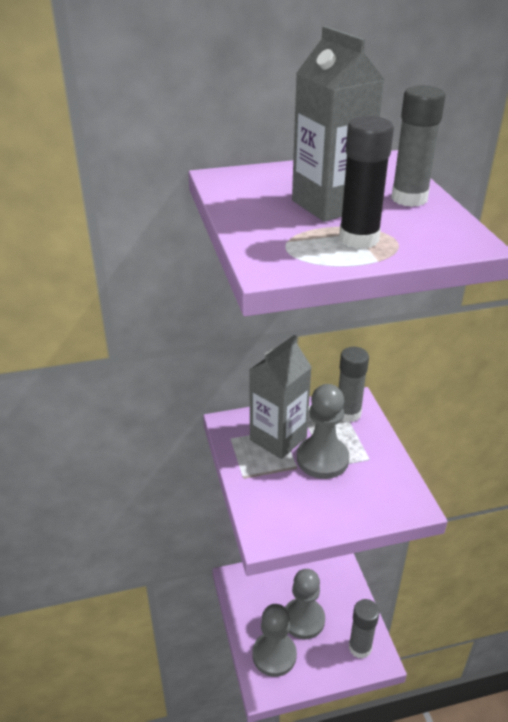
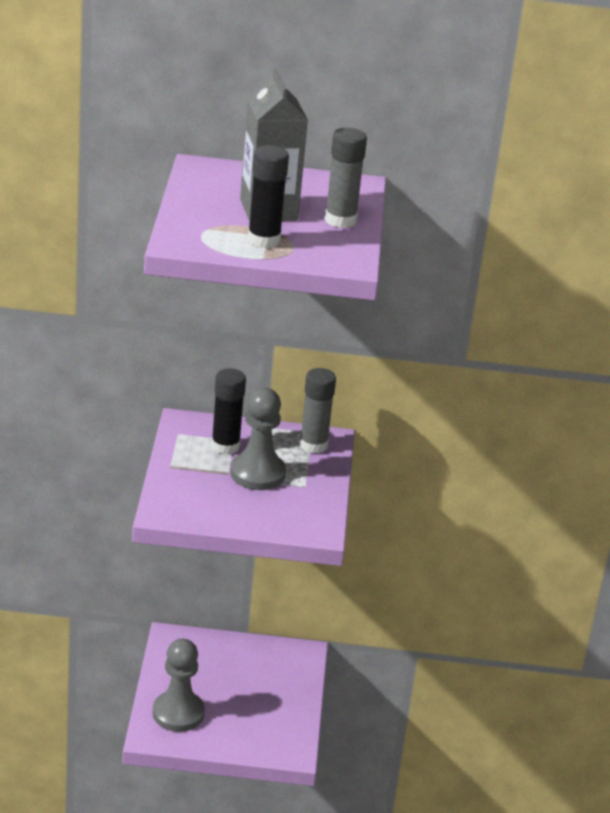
camera: 15 degrees right, 5 degrees down
grey carton [249,335,312,459] -> black glue stick [211,368,246,455]
grey pawn [285,569,325,639] -> none
grey glue stick [349,599,379,659] -> none

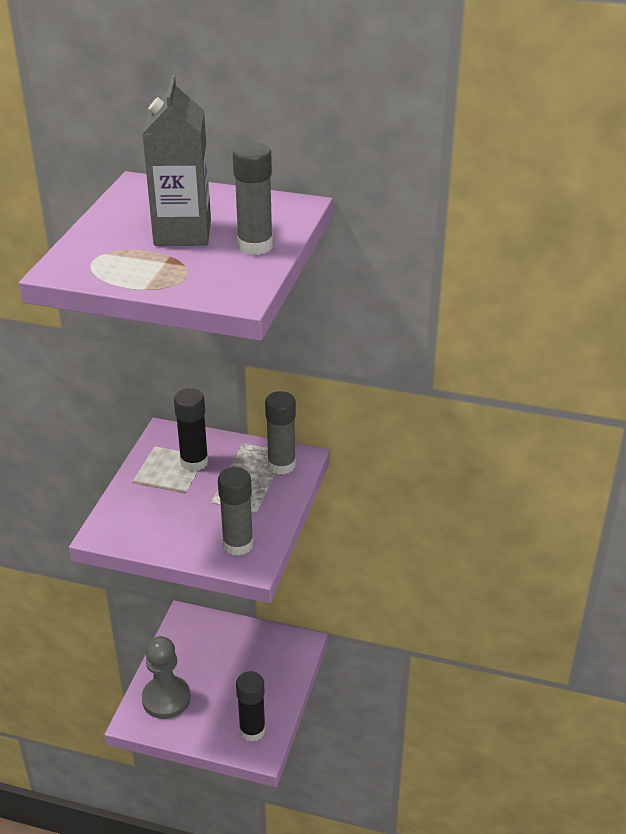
camera: 15 degrees right, 5 degrees up
grey pawn [230,388,286,490] -> none
black glue stick [248,145,289,249] -> black glue stick moved to [236,671,266,742]
none -> grey glue stick [218,467,254,556]

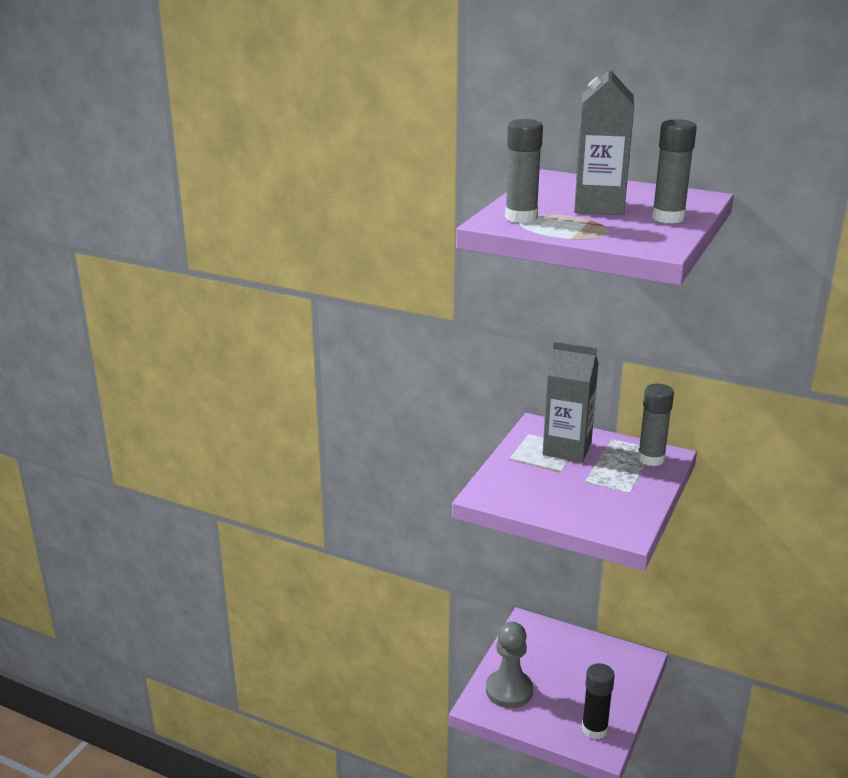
camera: 10 degrees right, 10 degrees down
black glue stick [174,388,209,471] -> grey carton [542,341,599,462]
grey glue stick [218,467,254,556] -> grey glue stick moved to [505,119,543,223]

